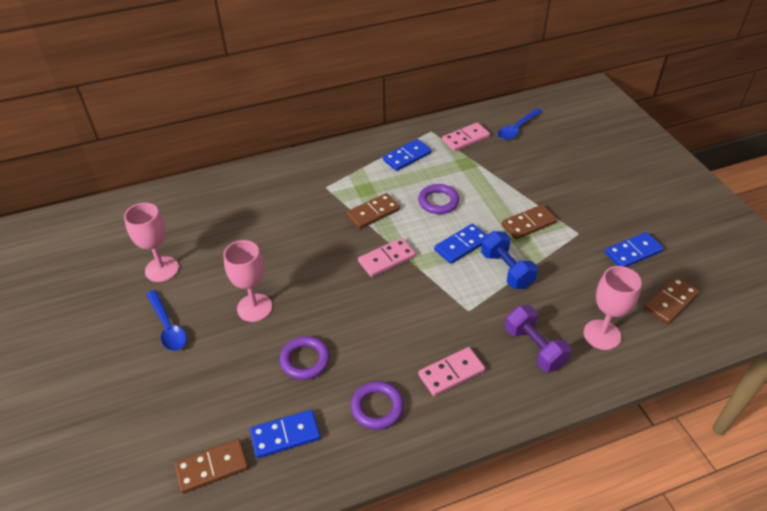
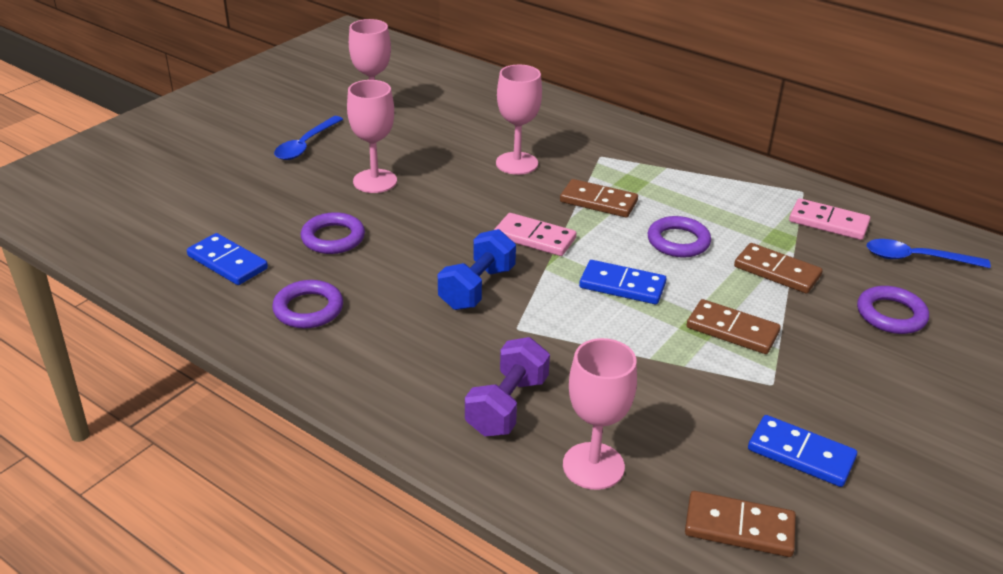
camera: 55 degrees right, 10 degrees down
brown domino [175,439,249,494] -> brown domino moved to [734,243,823,294]
blue domino [383,139,432,171] -> none
pink domino [418,347,485,396] -> none
blue dumbbell [481,231,538,289] -> blue dumbbell moved to [438,229,516,310]
none -> pink goblet [496,65,542,175]
none -> purple ring [857,286,929,334]

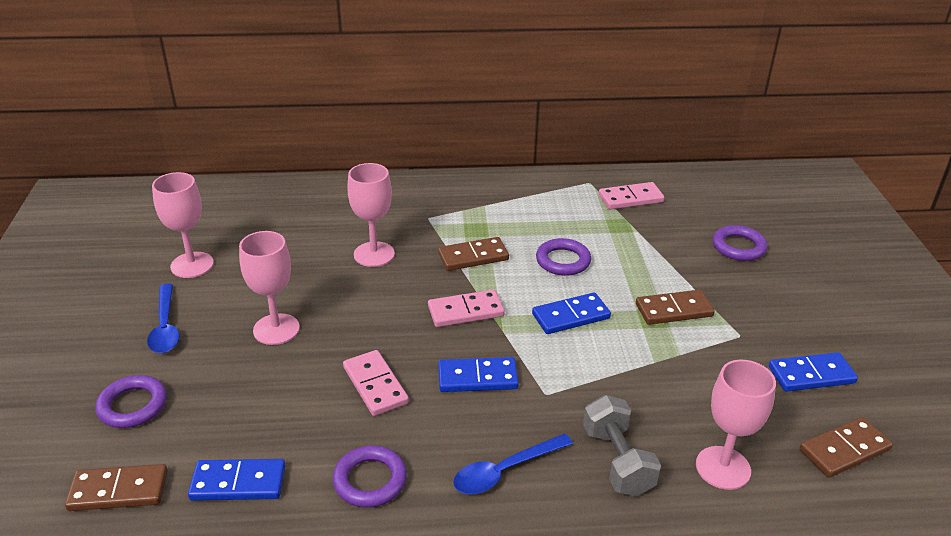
camera: 40 degrees left, 0 degrees up
purple ring [301,212,365,254] -> purple ring moved to [95,375,167,428]
blue dumbbell [438,229,516,310] -> blue domino [438,357,519,392]
purple dumbbell [465,337,550,436] -> grey dumbbell [583,395,661,496]
brown domino [734,243,823,294] -> brown domino moved to [65,464,168,511]
blue spoon [867,239,991,268] -> blue spoon moved to [453,433,573,494]
none -> pink domino [343,350,409,416]

